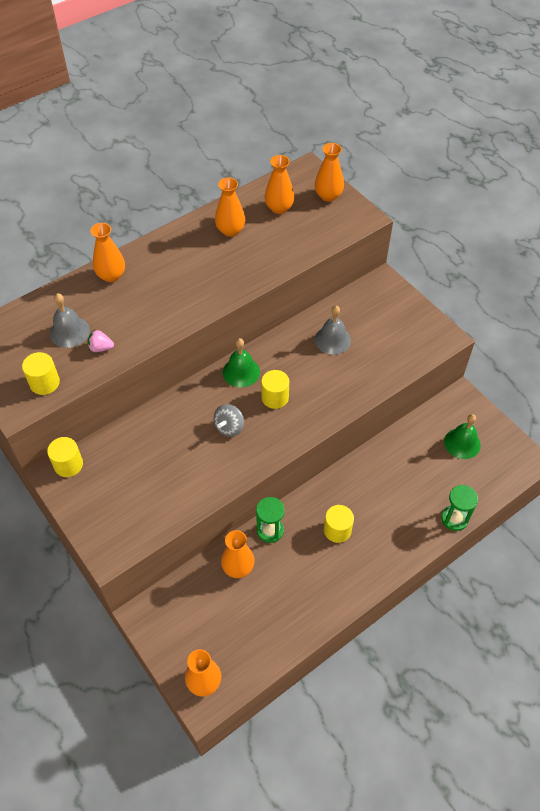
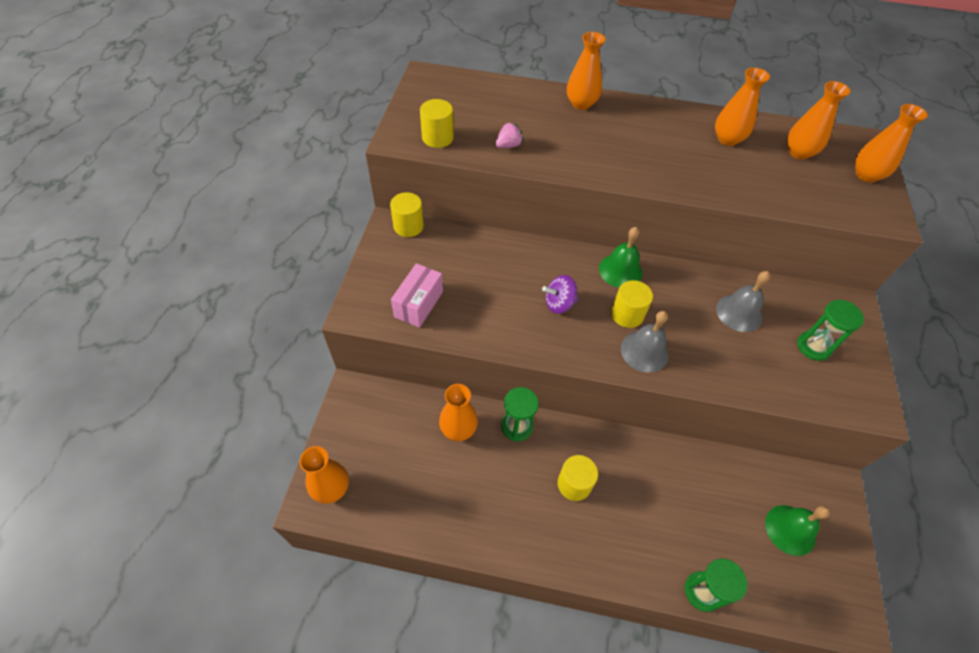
camera: 45 degrees right, 0 degrees up
grey bell [50,293,90,348] -> grey bell moved to [621,311,669,373]
pink strawberry [88,329,114,352] -> pink strawberry turned 90 degrees clockwise [496,122,523,148]
grey spinning top [213,404,244,437] -> purple spinning top [542,275,579,314]
none -> pink box [391,263,443,328]
none -> green hourglass [797,300,864,361]

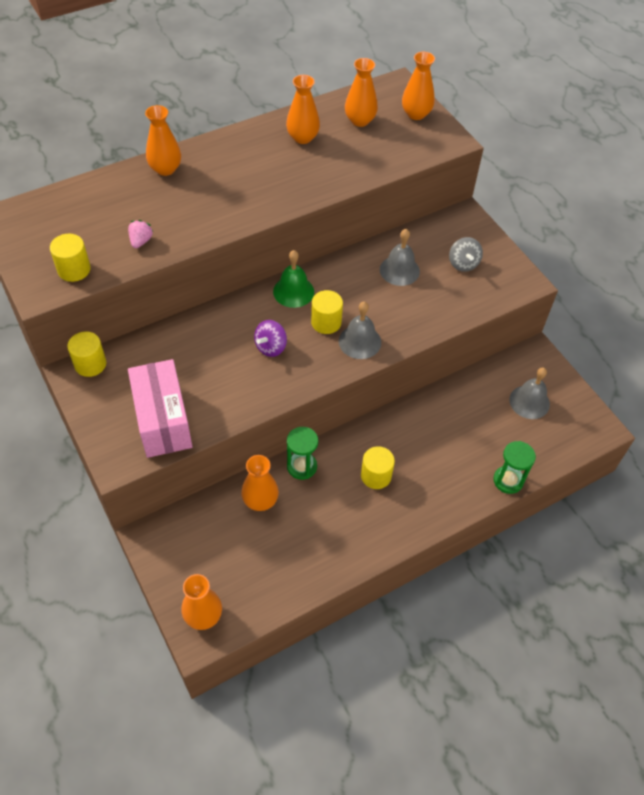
camera: 40 degrees left, 0 degrees up
pink box [391,263,443,328] -> pink box [128,359,193,458], size x1.56
green bell [765,505,830,556] -> grey bell [509,367,550,419]
green hourglass [797,300,864,361] -> grey spinning top [449,237,483,272]

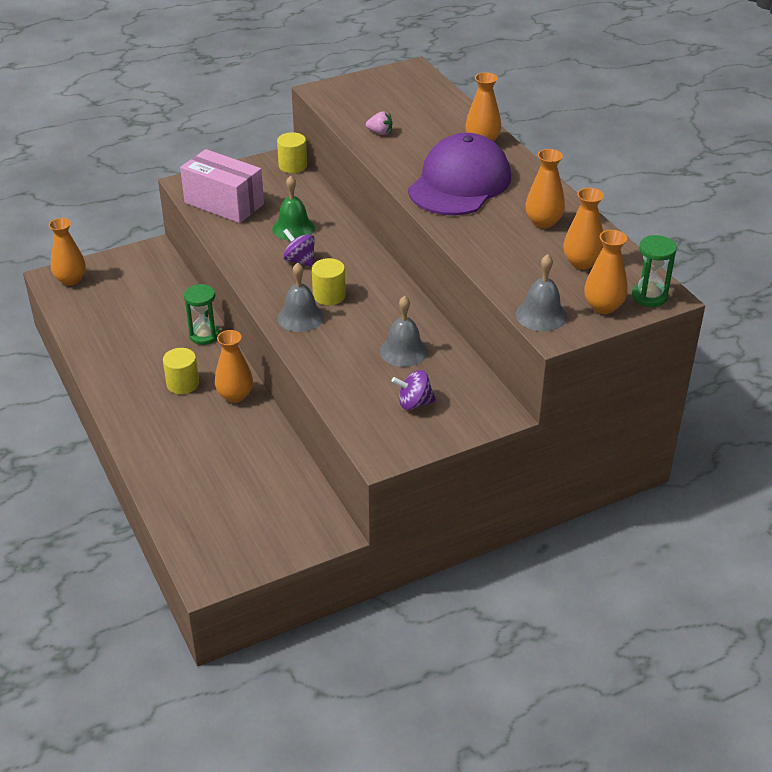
camera: 95 degrees right, 15 degrees down
yellow cylinder [50,234,91,282] -> none
pink box [128,359,193,458] -> pink box turned 45 degrees clockwise [180,149,264,223]
orange vase [241,455,279,511] -> orange vase moved to [215,330,253,403]
green bell [273,250,314,308] -> green bell moved to [272,176,315,241]
grey spinning top [449,237,483,272] -> purple spinning top [392,370,436,410]
green hourglass [493,441,536,494] -> green hourglass moved to [632,235,677,307]
grey bell [509,367,550,419] -> grey bell moved to [516,254,567,331]
none -> purple cap [408,133,511,215]

